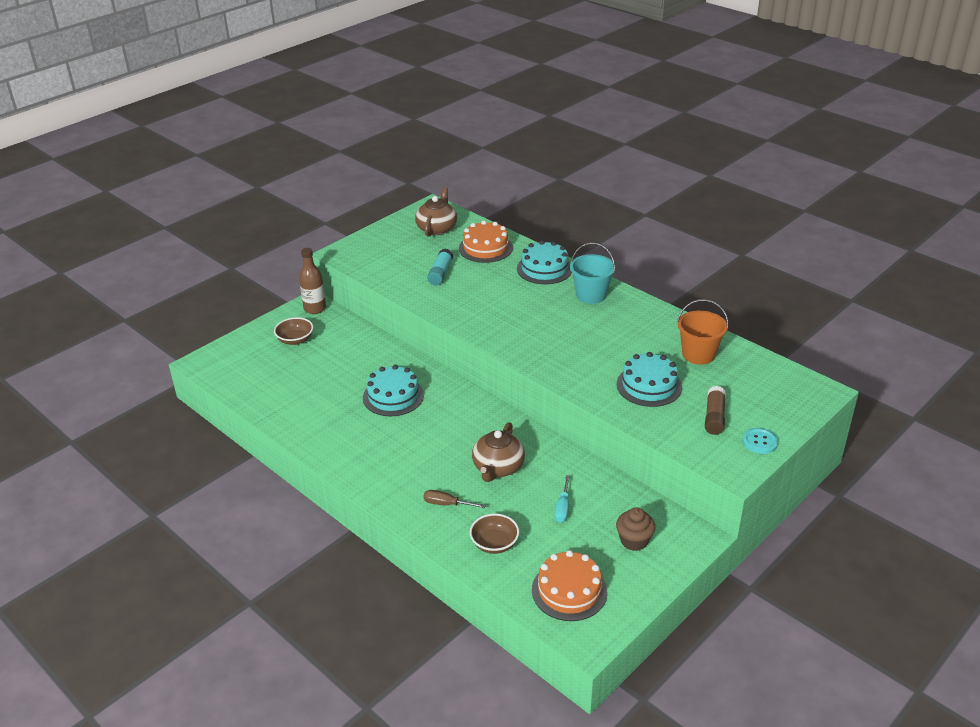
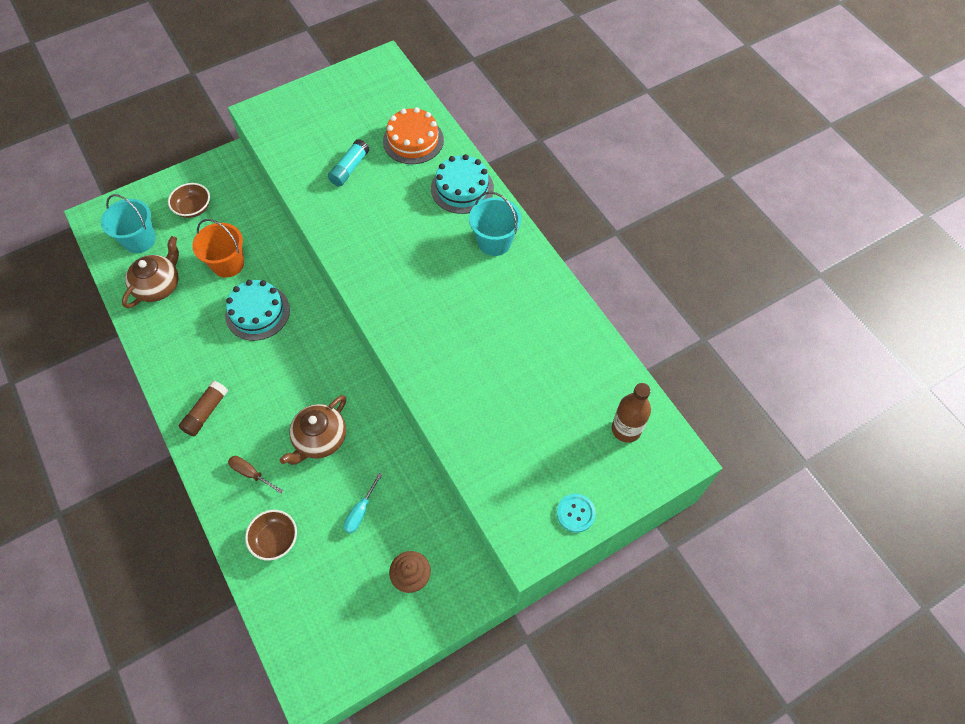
camera: 15 degrees right, 25 degrees up
brown bottle [299,248,326,314] -> brown bottle moved to [612,383,651,443]
brown teapot [415,186,457,237] -> brown teapot moved to [122,236,179,308]
orange cake [532,550,607,621] -> none
turquoise cake [617,352,682,407] -> none
orange bucket [677,299,728,365] -> orange bucket moved to [192,219,244,278]
brown glue stick [705,386,726,435] -> brown glue stick moved to [179,381,228,436]
none -> turquoise bucket [101,194,156,253]

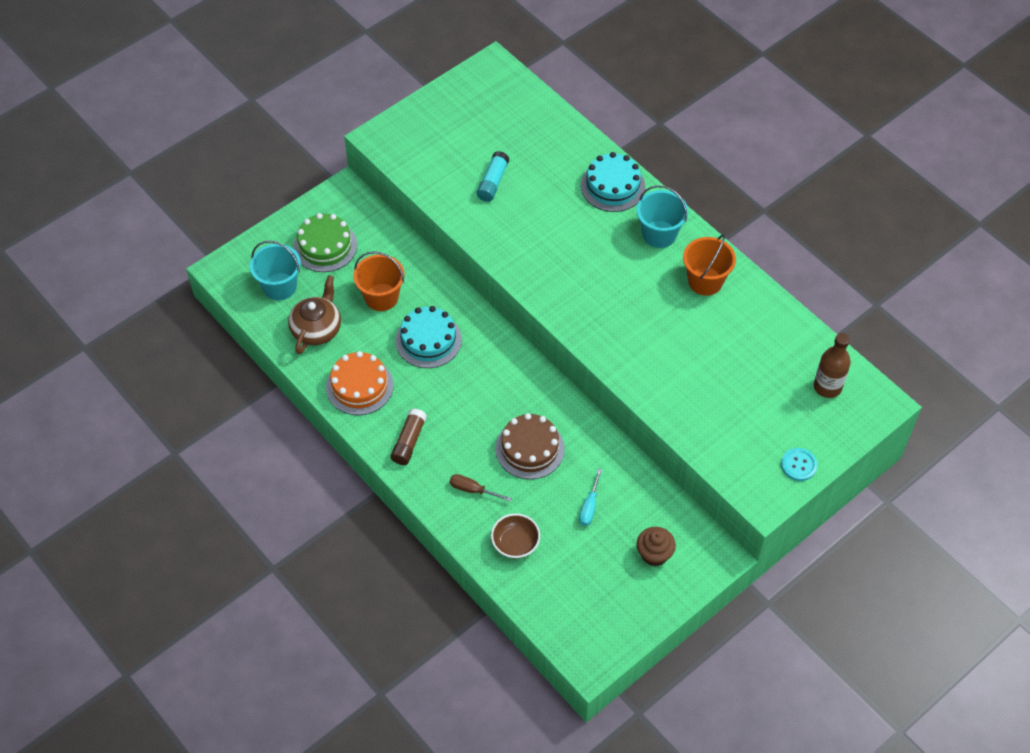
camera: 10 degrees left, 5 degrees down
brown bowl [168,183,210,218] -> green cake [293,213,357,272]
brown teapot [280,395,346,465] -> brown cake [495,413,565,479]
orange cake [383,107,444,164] -> orange cake moved to [326,351,394,415]
none -> orange bucket [683,234,736,296]

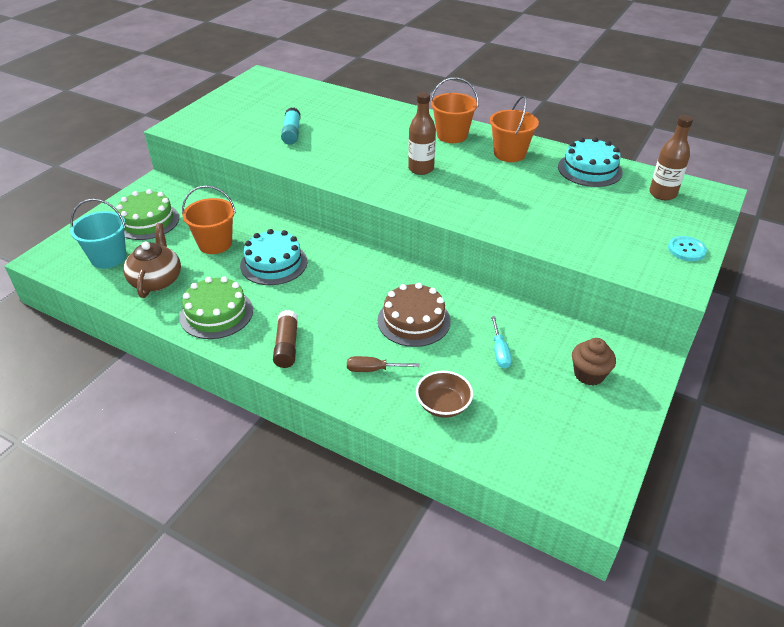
camera: 20 degrees left, 15 degrees down
orange cake [326,351,394,415] -> green cake [180,276,253,339]
turquoise cake [581,152,645,212] -> turquoise cake moved to [558,137,623,187]
turquoise bucket [637,185,688,248] -> orange bucket [430,77,478,143]
none -> brown bottle [408,92,436,175]

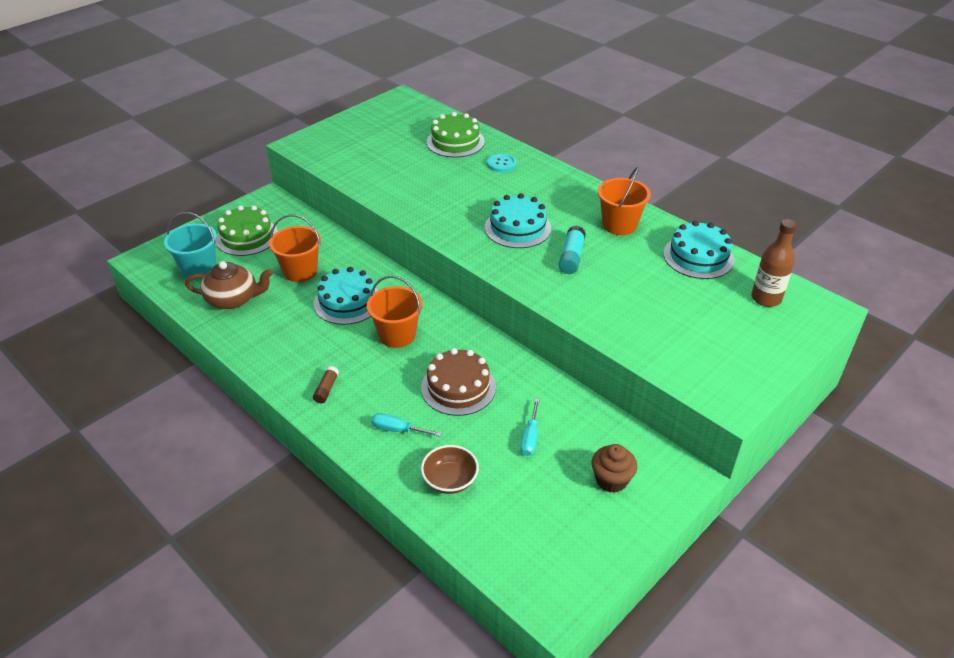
camera: 15 degrees right, 0 degrees up
brown teapot [123,223,181,298] -> brown teapot turned 75 degrees clockwise [185,261,273,309]
green cake [180,276,253,339] -> green cake moved to [427,112,485,157]
brown glue stick [273,310,298,368] -> brown glue stick [313,366,339,403], size x0.65
turquoise glue stick [281,107,301,145] -> turquoise glue stick moved to [559,226,586,274]
brown screwdriver [347,356,419,372] -> turquoise screwdriver [371,413,442,437]
brown bottle [408,92,436,175] -> turquoise cake [485,193,551,248]
orange bucket [430,77,478,143] -> orange bucket moved to [367,276,423,348]
turquoise button [668,236,707,261] -> turquoise button moved to [487,153,517,172]

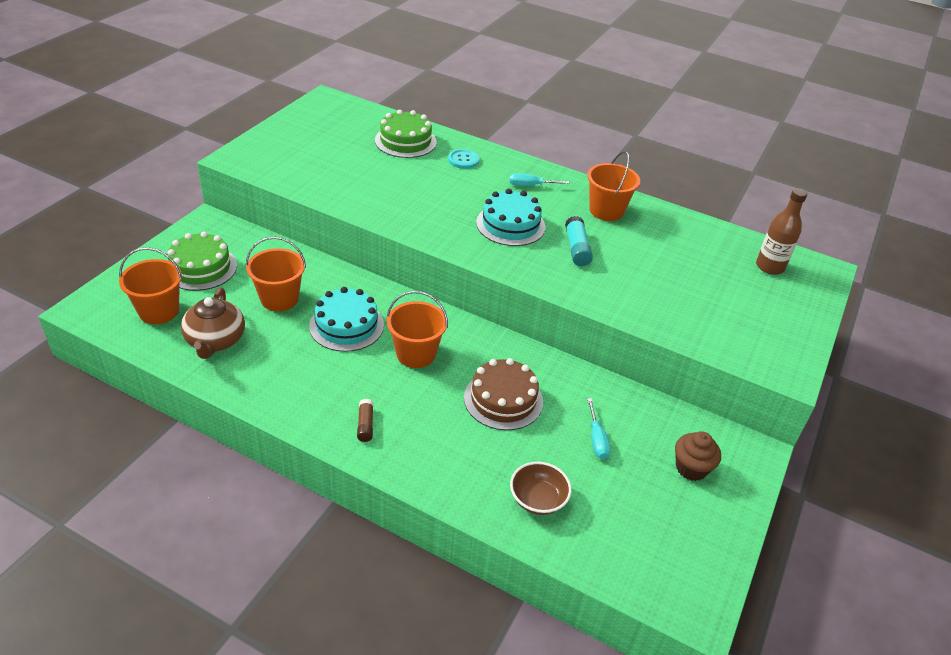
camera: 20 degrees left, 0 degrees up
turquoise bucket [164,212,217,279] -> orange bucket [119,247,182,324]
brown teapot [185,261,273,309] -> brown teapot turned 105 degrees clockwise [181,287,245,359]
turquoise screwdriver [371,413,442,437] -> turquoise screwdriver moved to [509,173,569,186]
turquoise cake [663,221,734,279] -> none

